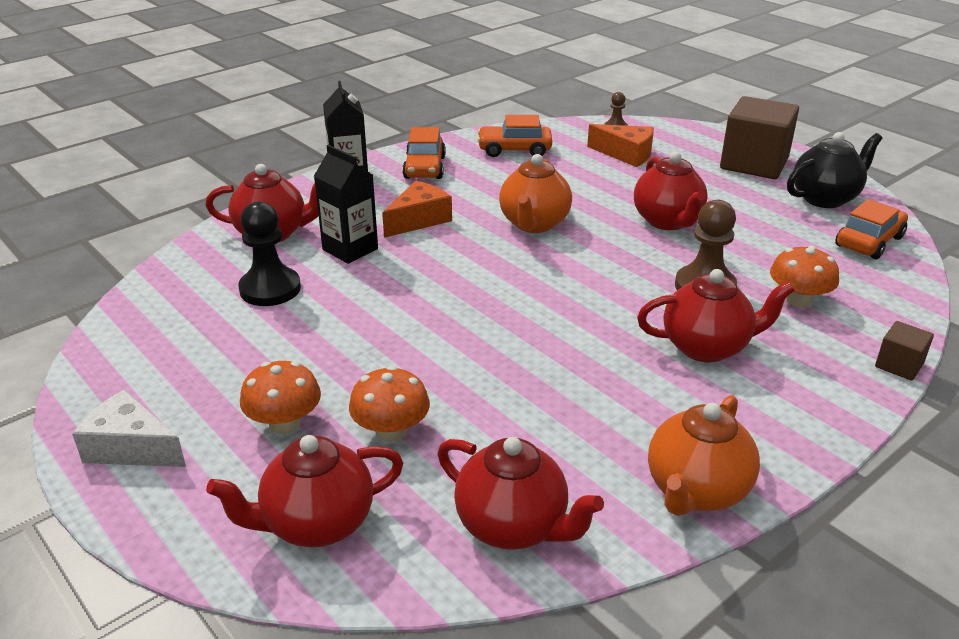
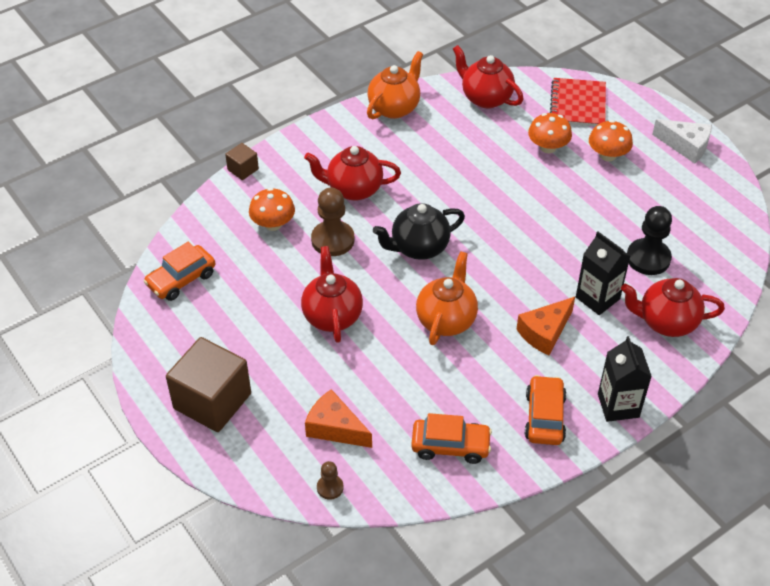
camera: 175 degrees left, 15 degrees up
red teapot [206,435,403,547] -> red notebook [550,78,606,126]
black teapot [787,132,882,208] -> black teapot moved to [373,203,465,260]

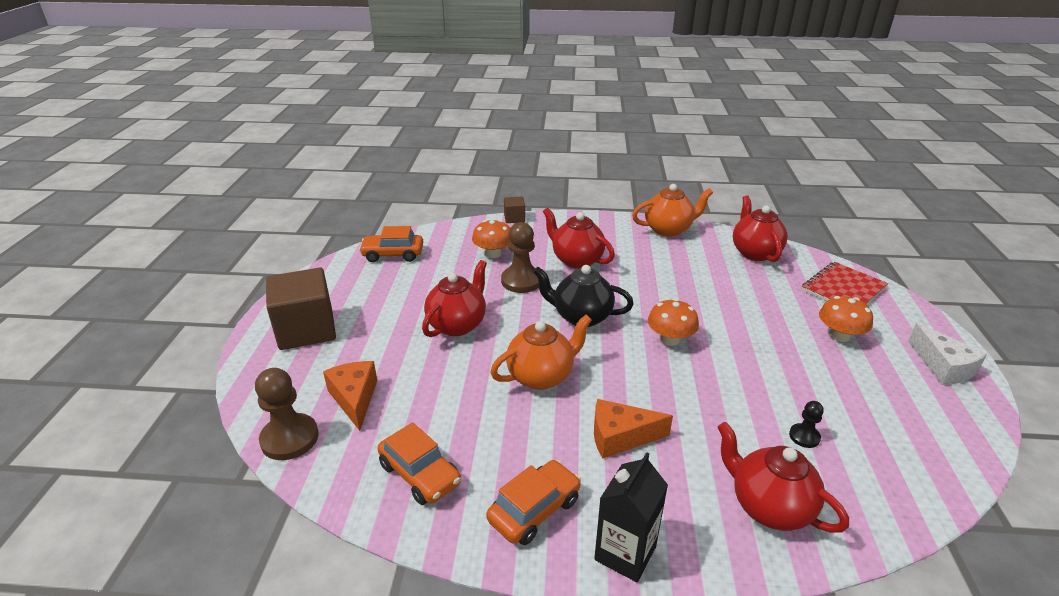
camera: 40 degrees right, 15 degrees down
brown pawn [317,461,344,500] -> brown pawn [255,368,319,460], size x1.91
orange mushroom [528,113,572,153] -> orange mushroom moved to [648,299,699,346]
black carton [576,232,630,315] -> none
black pawn [627,206,672,275] -> black pawn [789,401,824,448], size x0.52

